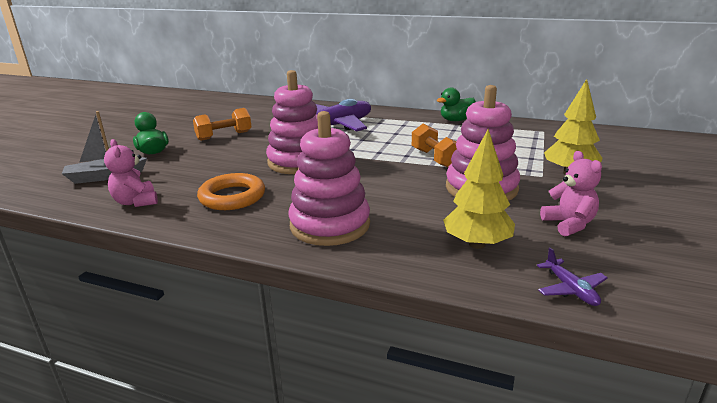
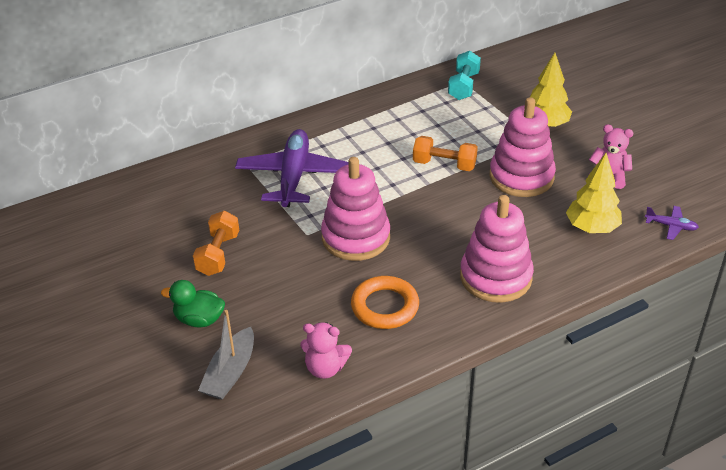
camera: 50 degrees left, 15 degrees up
green duck [437,87,476,121] -> none
none -> turquoise dumbbell [448,51,481,100]

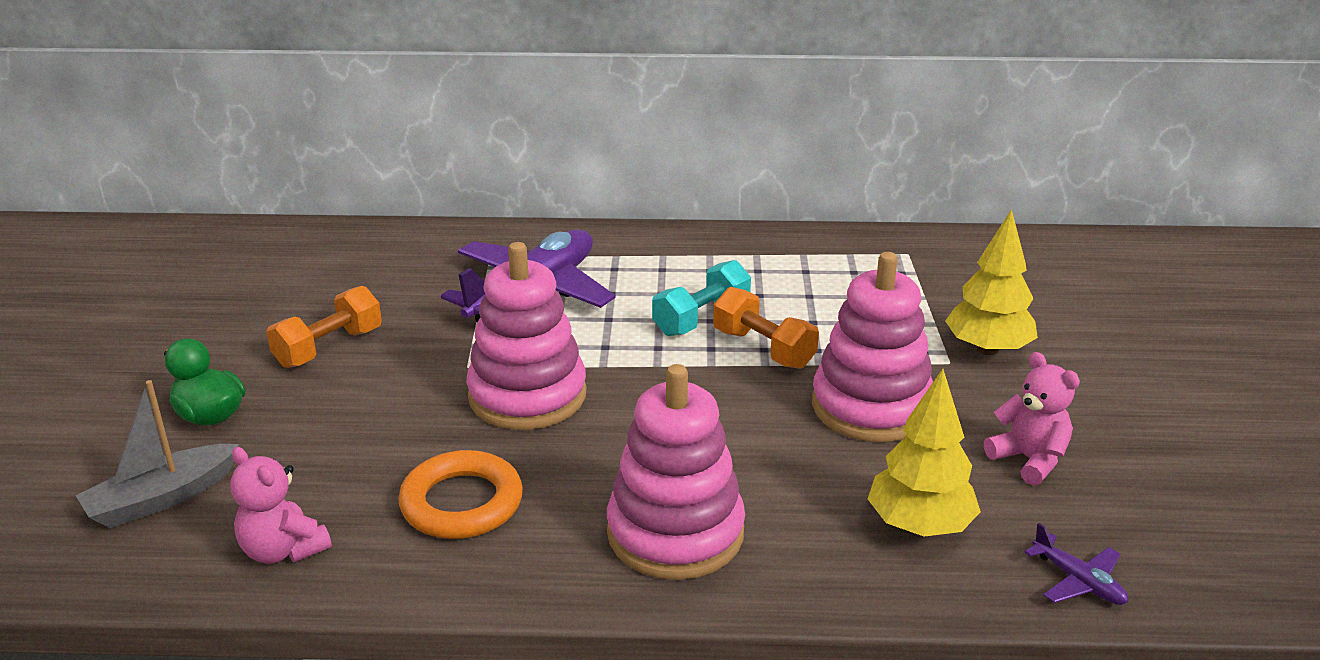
camera: 30 degrees right, 10 degrees down
turquoise dumbbell [448,51,481,100] -> turquoise dumbbell moved to [652,260,751,336]

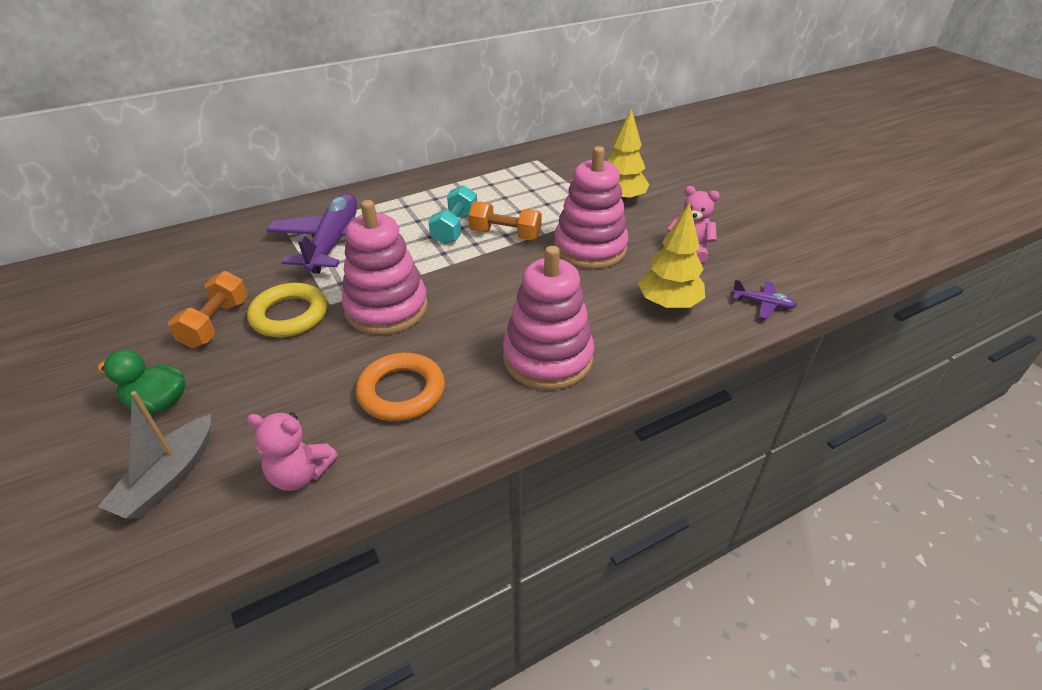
camera: 30 degrees left, 10 degrees up
none -> yellow ring [247,283,327,337]

